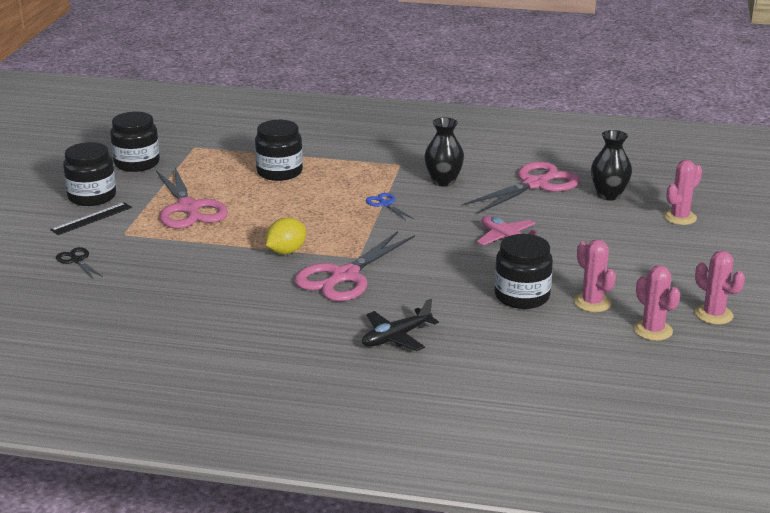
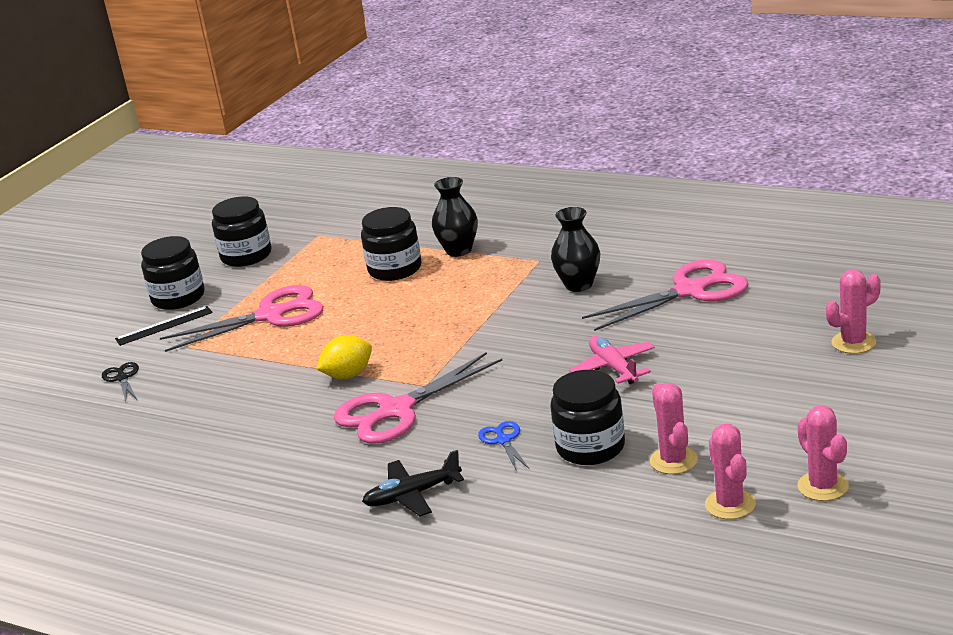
camera: 20 degrees right, 0 degrees up
pink scissors [156,166,228,229] -> pink scissors turned 105 degrees counterclockwise [160,285,324,352]
blue scissors [366,193,414,220] -> blue scissors moved to [478,421,529,471]
black vase [591,130,632,201] -> black vase moved to [432,177,478,257]

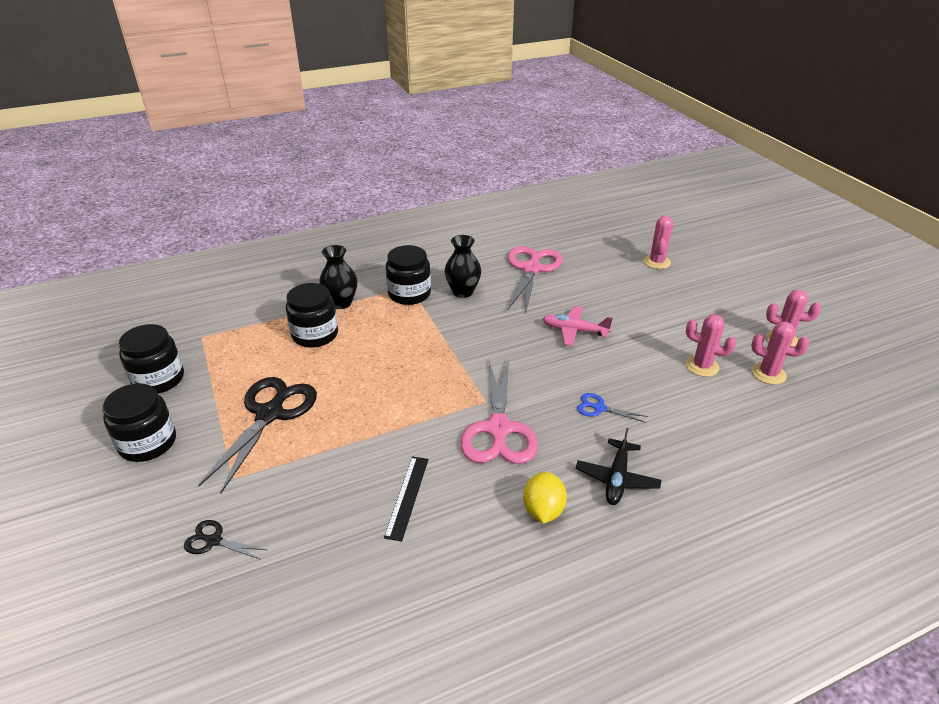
camera: 55 degrees left, 10 degrees up
black ruler [115,306,213,346] -> black ruler moved to [384,456,428,541]
pink scissors [160,285,324,352] -> black scissors [198,377,317,493]
yellow lemon [316,335,372,379] -> yellow lemon moved to [523,472,567,523]
black jar [550,370,625,465] -> black jar moved to [386,245,431,305]

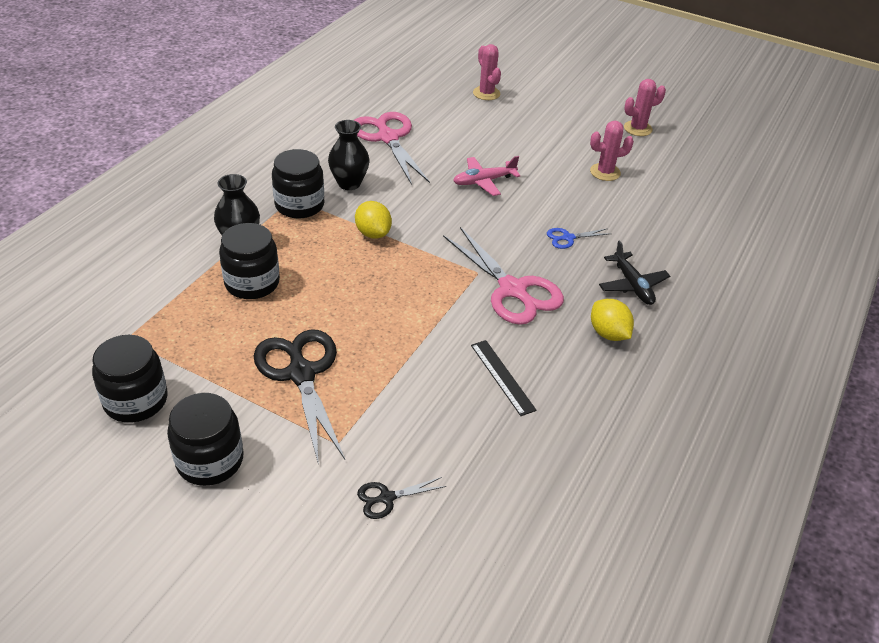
camera: 40 degrees left, 5 degrees up
pink cactus [751,322,809,385] -> none
none -> yellow lemon [355,201,392,239]

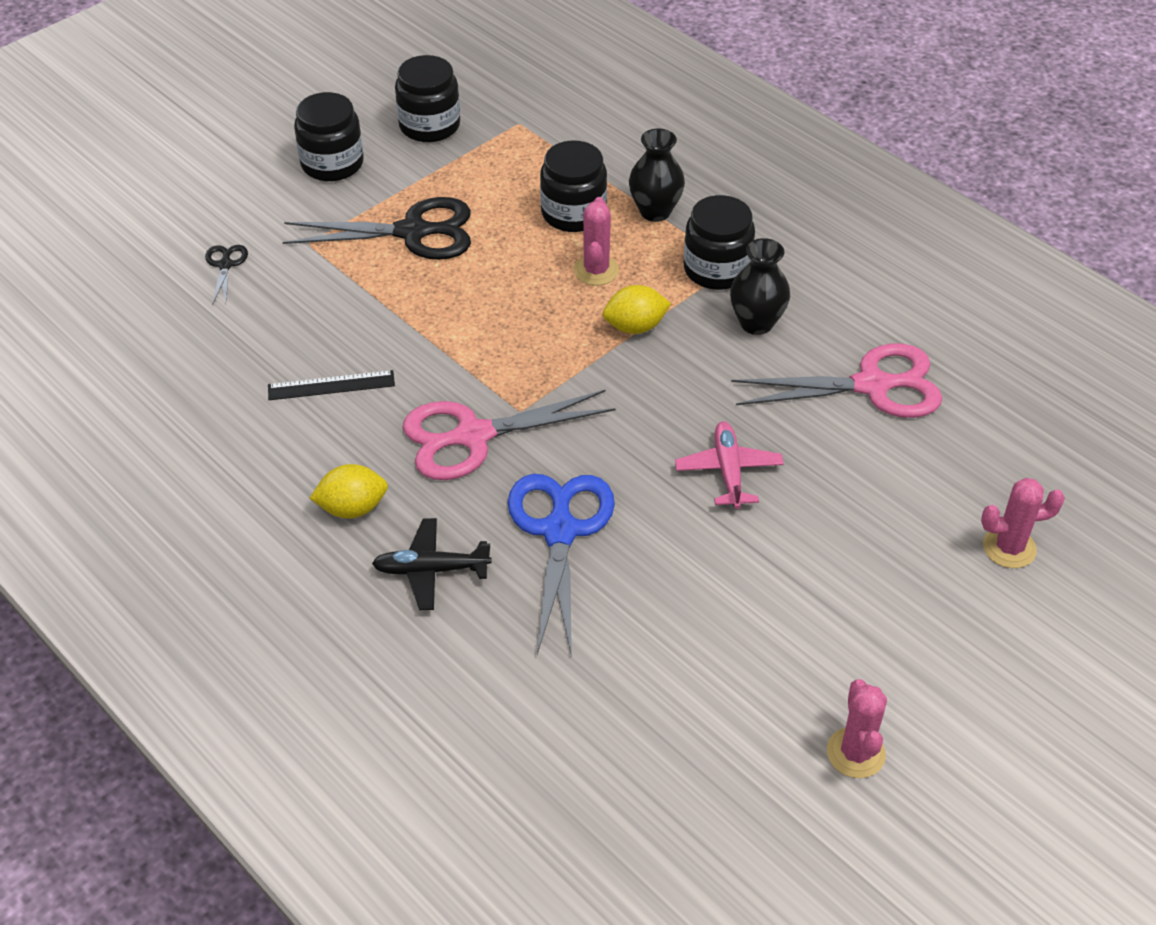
camera: 110 degrees right, 5 degrees up
blue scissors [547,228,612,249] -> blue scissors [508,474,615,657], size x2.19
pink cactus [590,121,634,181] -> pink cactus moved to [574,197,619,285]

